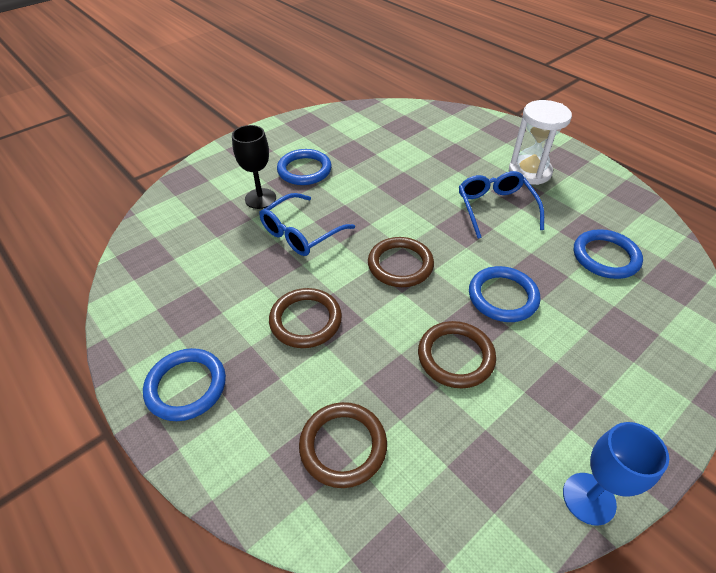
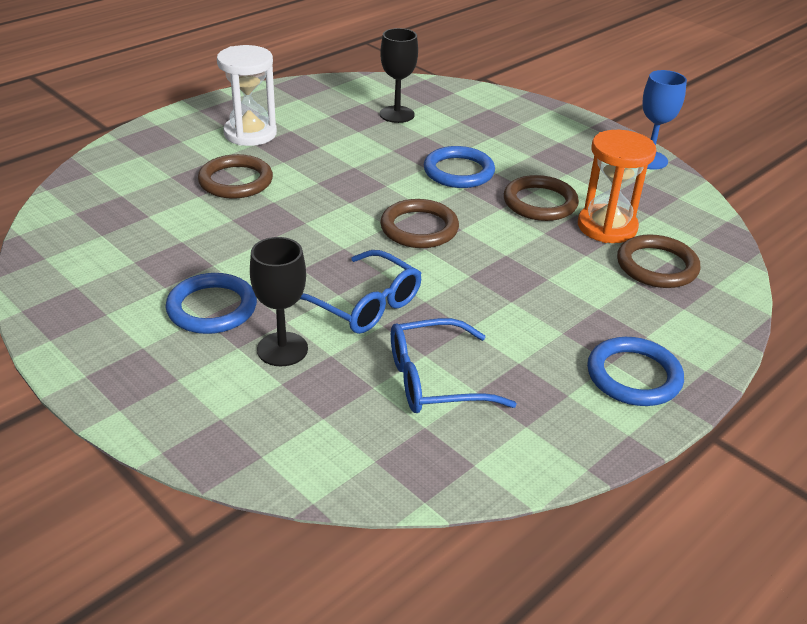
camera: 95 degrees left, 10 degrees down
brown ring [269,288,342,348] -> brown ring moved to [198,154,273,199]
blue glasses [459,171,544,239] -> blue glasses moved to [391,318,517,413]
blue ring [574,229,643,279] -> black goblet [380,28,418,123]
none -> orange hourglass [578,130,656,243]

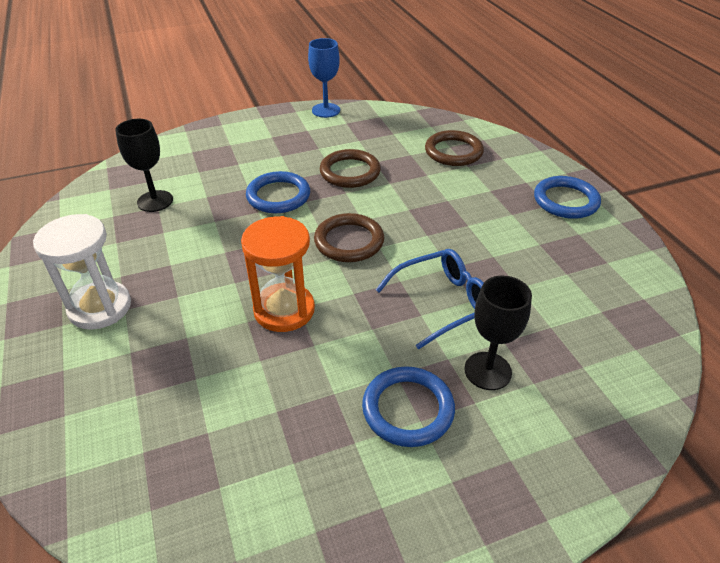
camera: 65 degrees left, 5 degrees up
brown ring [198,154,273,199] -> none
blue glasses [391,318,517,413] -> none
orange hourglass [578,130,656,243] -> orange hourglass moved to [241,216,315,332]

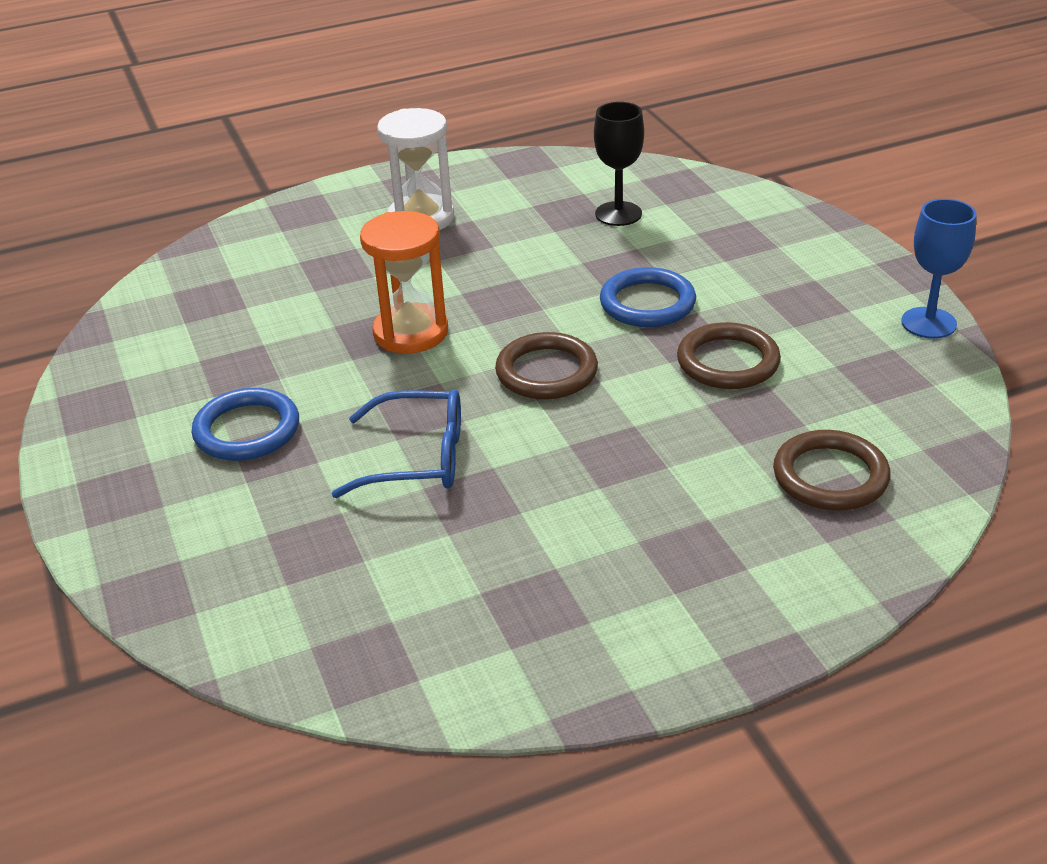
camera: 90 degrees right, 5 degrees down
blue glasses [375,249,484,350] -> blue glasses turned 60 degrees counterclockwise [332,389,461,498]
black goblet [464,276,532,390] -> none
blue ring [534,176,601,219] -> none

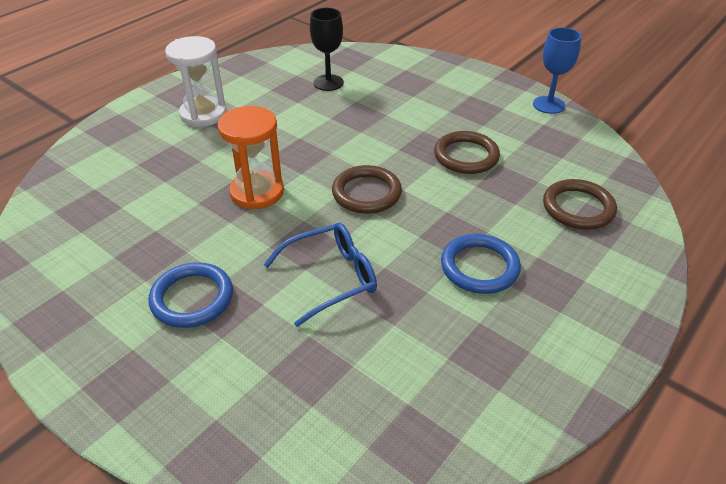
camera: 30 degrees left, 5 degrees up
blue ring [600,267,696,327] -> blue ring moved to [441,234,521,294]

